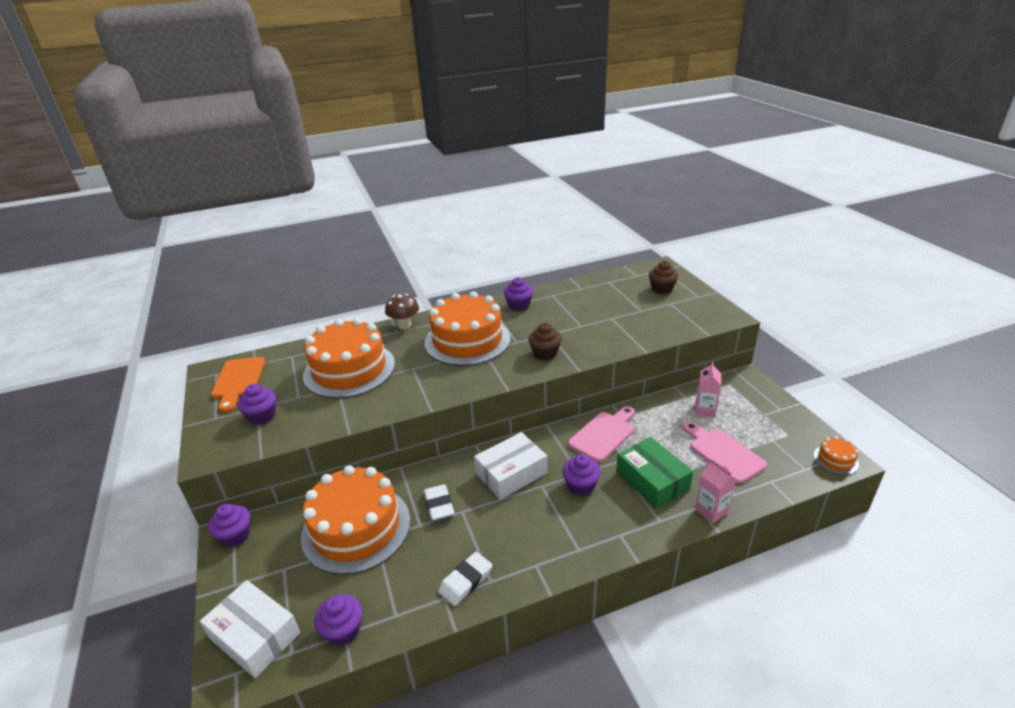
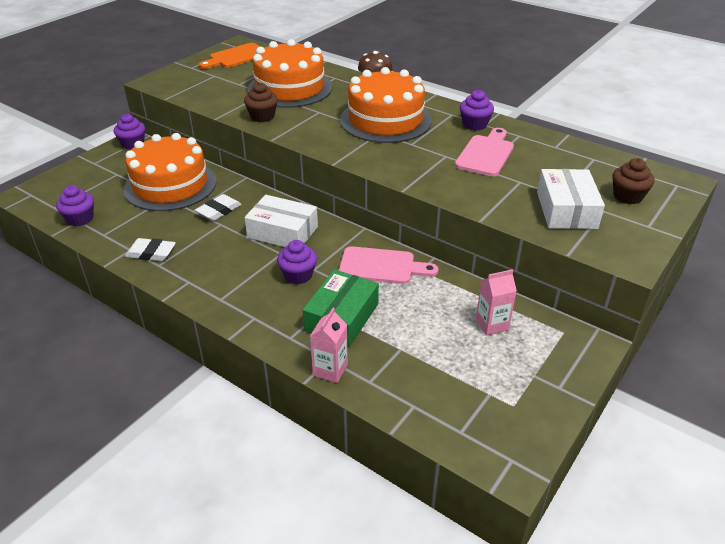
camera: 55 degrees right, 5 degrees up
white box [200,580,300,678] -> white box moved to [537,169,605,229]
purple cupcake [238,384,276,425] -> none
brown cupcake [529,323,562,360] -> brown cupcake moved to [244,82,278,122]
pink cutting board [683,422,767,484] -> pink cutting board moved to [455,128,514,176]
orange cake [814,436,859,475] -> none

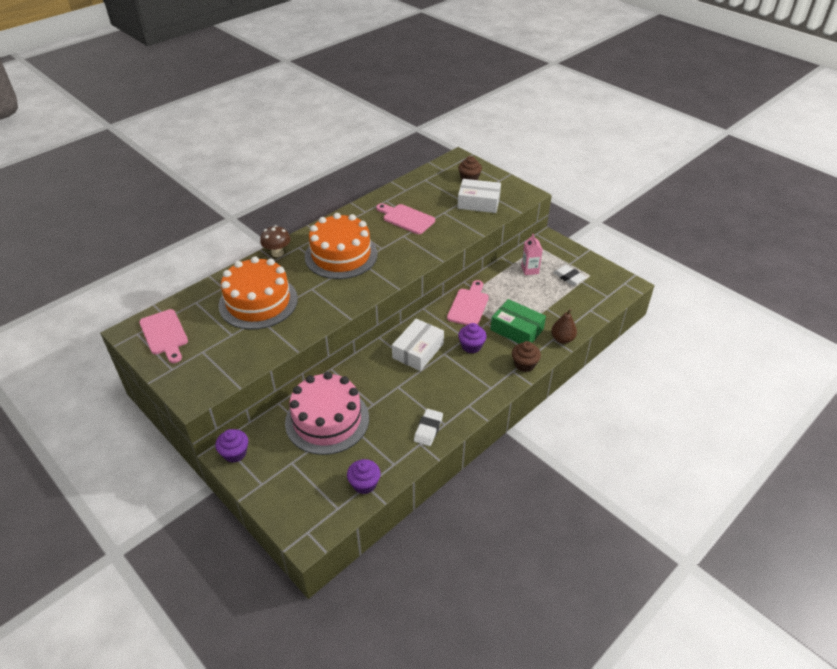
camera: 80 degrees left, 5 degrees up
orange cake [124,133,216,211] -> pink cake [285,372,369,455]
white eraser [195,194,242,221] -> white eraser moved to [553,265,586,286]
orange cutting board [199,43,261,69] -> pink cutting board [139,309,188,363]
brown cupcake [244,82,278,122] -> brown cupcake moved to [512,341,541,372]
pink carton [310,308,348,383] -> brown pear [551,309,577,344]
purple cupcake [460,90,494,131] -> none

